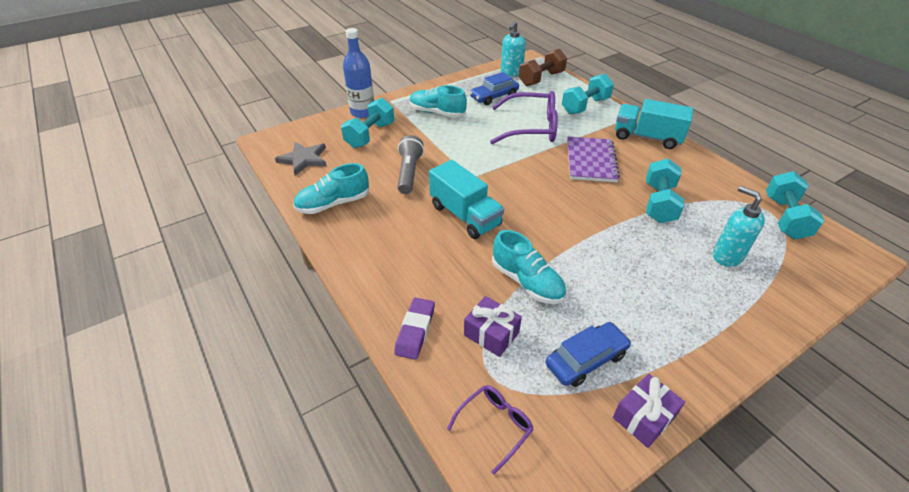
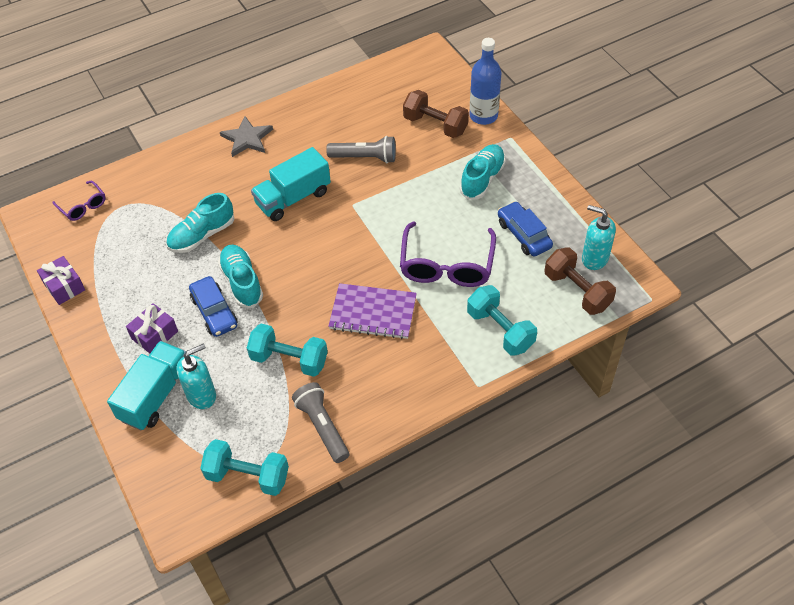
camera: 95 degrees right, 10 degrees up
grey star [275,142,327,176] -> grey star moved to [220,116,273,157]
turquoise shoe [293,163,369,214] -> turquoise shoe moved to [218,244,263,308]
turquoise dumbbell [341,98,395,148] -> brown dumbbell [403,90,469,138]
purple eraser [394,298,435,360] -> none
purple gift [464,296,522,357] -> purple gift moved to [126,303,178,353]
blue car [546,322,631,387] -> blue car moved to [189,276,238,337]
turquoise truck [615,99,693,149] -> turquoise truck moved to [107,341,186,430]
none -> grey flashlight [292,382,349,463]

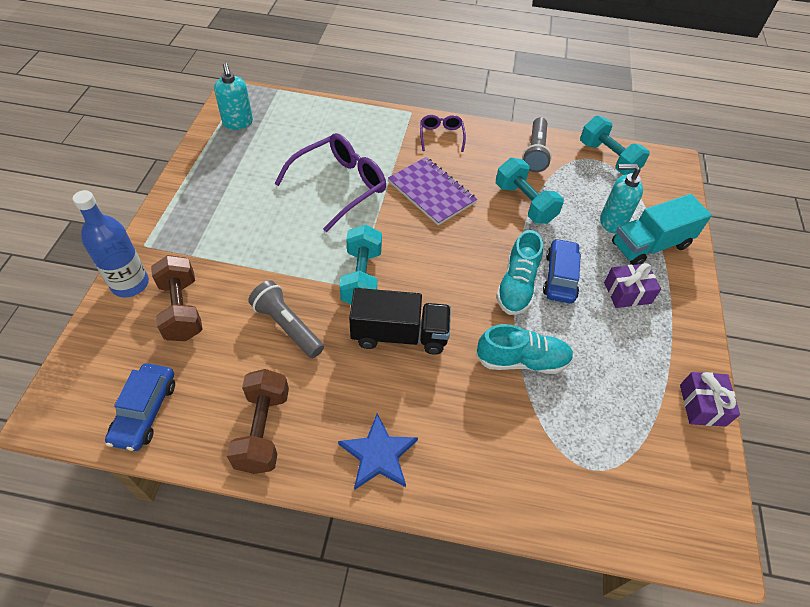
camera: 145 degrees left, 0 degrees up
purple glasses [53,181,106,221] -> purple glasses moved to [420,115,466,152]
grey star [220,116,273,157] -> blue star [338,413,418,490]
turquoise truck [251,147,331,221] -> black truck [349,288,451,355]
turquoise shoe [460,144,506,200] -> none
turquoise dumbbell [467,285,537,356] -> turquoise dumbbell moved to [340,225,382,304]
blue car [498,201,553,256] -> blue car moved to [105,363,175,451]
brown dumbbell [544,247,616,315] -> brown dumbbell moved to [227,369,289,474]

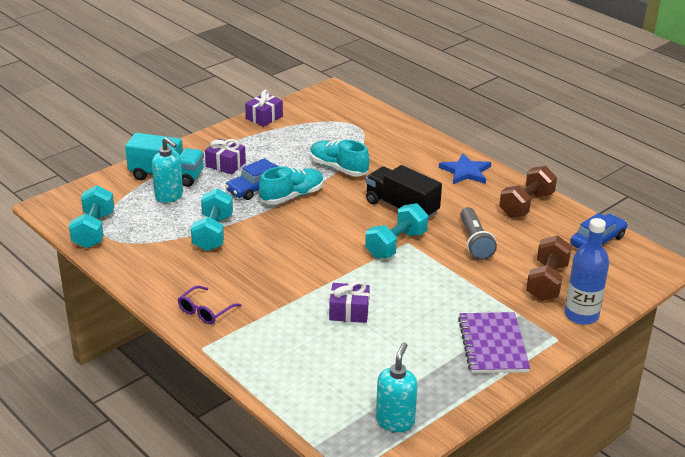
camera: 140 degrees left, 20 degrees down
purple glasses [274,133,386,232] -> purple gift [329,281,370,323]
purple notebook [388,157,477,225] -> purple notebook moved to [458,312,530,373]
grey flashlight [522,117,552,172] -> none

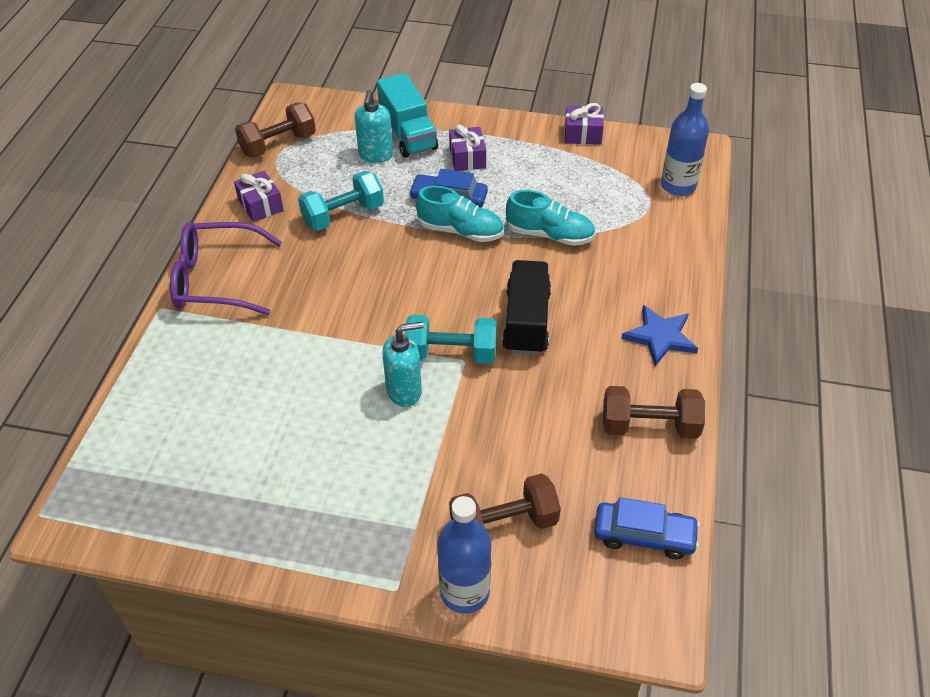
camera: 55 degrees right, 15 degrees up
turquoise dumbbell [69,185,114,248] -> brown dumbbell [235,103,316,158]
purple glasses [178,285,242,324] -> purple glasses [170,222,282,315], size x1.91
turquoise shoe [310,140,370,176] -> turquoise shoe turned 105 degrees clockwise [506,190,595,246]
purple gift [329,281,370,323] -> purple gift moved to [234,171,284,222]
turquoise soap dispenser [376,342,418,432] -> turquoise soap dispenser moved to [382,322,424,407]
purple notebook [458,312,530,373] -> none
grey flashlight [460,207,497,260] -> none
none -> blue bottle [661,83,709,196]

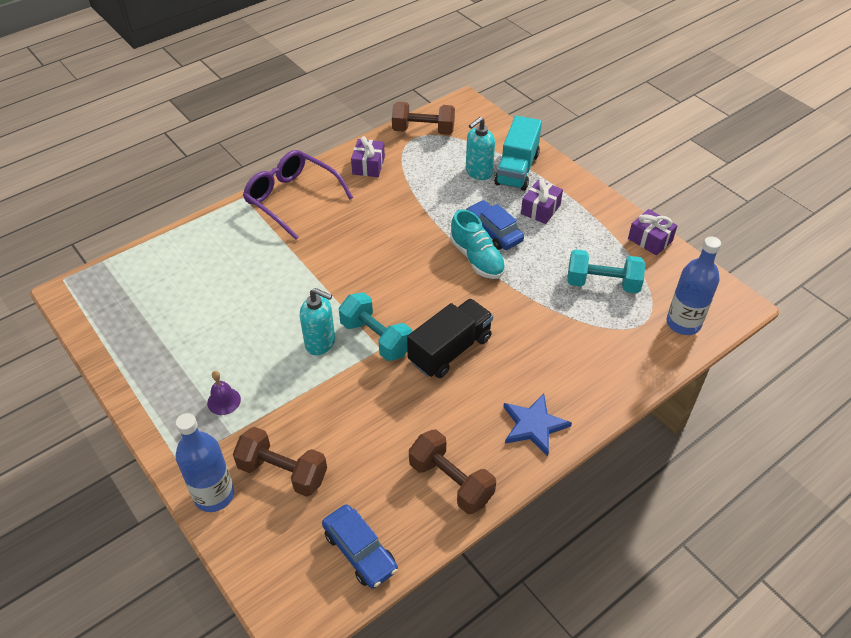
camera: 40 degrees right, 0 degrees up
turquoise dumbbell [298,171,384,231] -> turquoise dumbbell moved to [567,249,645,293]
turquoise shoe [506,190,595,246] -> none
none -> purple bell [207,371,241,415]

